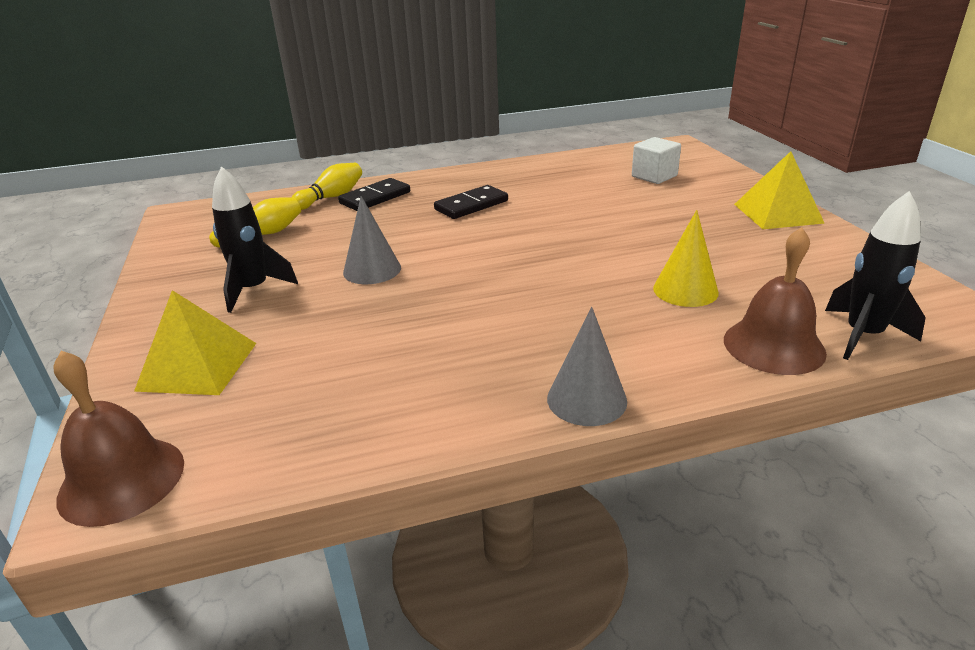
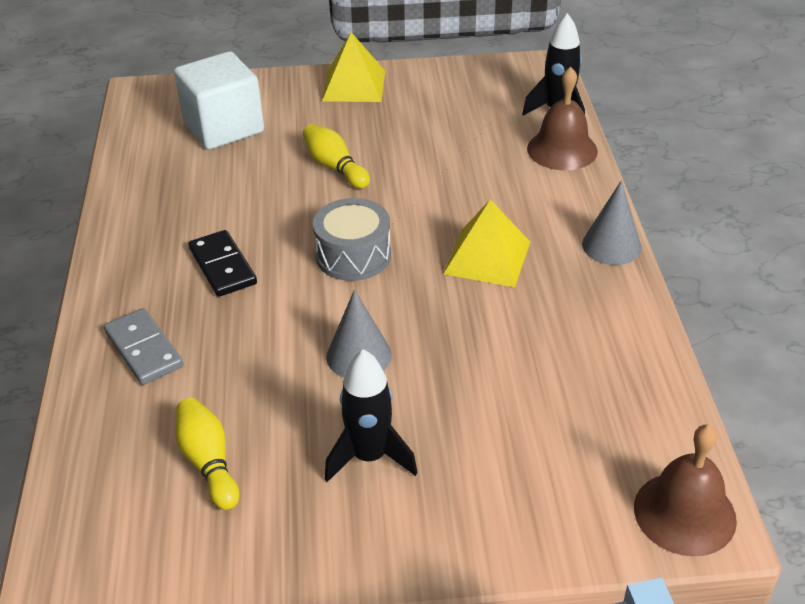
camera: 80 degrees left, 10 degrees up
yellow pyramid [134,290,256,395] -> yellow pyramid moved to [444,199,530,287]
yellow bowling pin [292,163,362,210] -> yellow bowling pin moved to [303,124,370,189]
black domino [338,178,410,211] -> grey domino [104,308,184,385]
white cube [632,137,681,184] -> white cube [174,51,264,150], size x1.68
yellow cone [653,210,719,307] -> none
none -> grey drum [313,198,391,281]

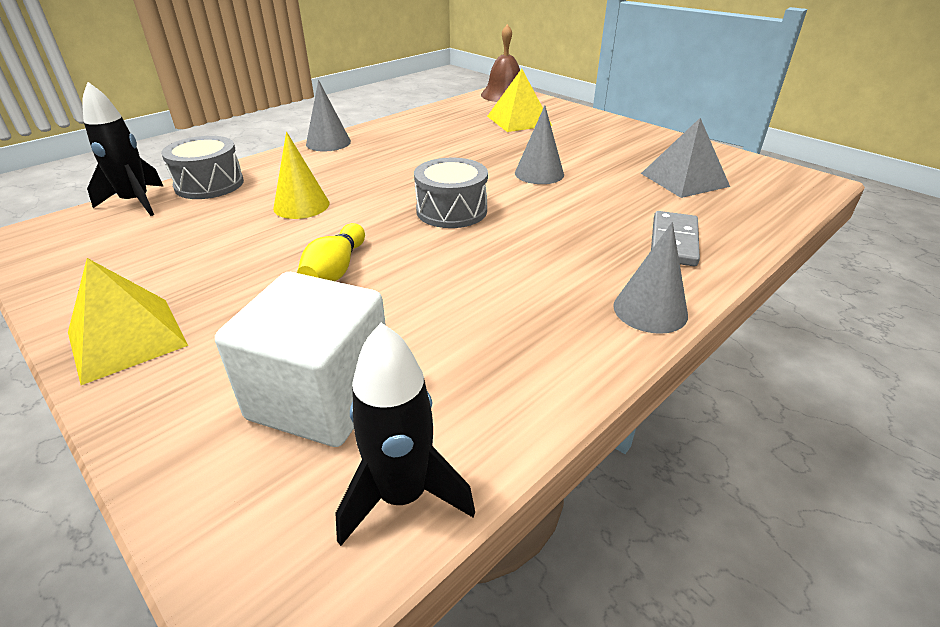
camera: 130 degrees left, 5 degrees down
yellow bowling pin [175,398,239,510] -> grey pyramid [641,118,730,198]
black domino [188,230,257,297] -> none
black rocket [325,349,418,482] -> black rocket moved to [335,323,475,546]
yellow pyramid [444,199,530,287] -> yellow pyramid moved to [487,69,552,132]
brown bell [527,67,598,170] -> grey drum [161,136,244,199]
none -> yellow cone [273,132,329,219]
none -> grey cone [613,222,688,334]

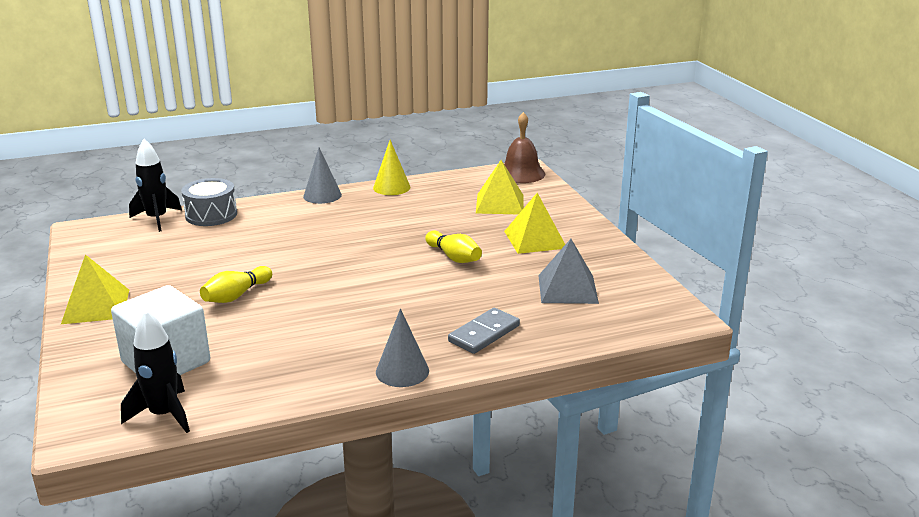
camera: 25 degrees right, 10 degrees down
yellow cone [273,132,329,219] -> yellow cone moved to [373,140,410,195]
grey drum [414,158,488,228] -> none
grey cone [515,106,564,184] -> yellow bowling pin [425,231,482,263]
none -> yellow pyramid [504,193,565,254]

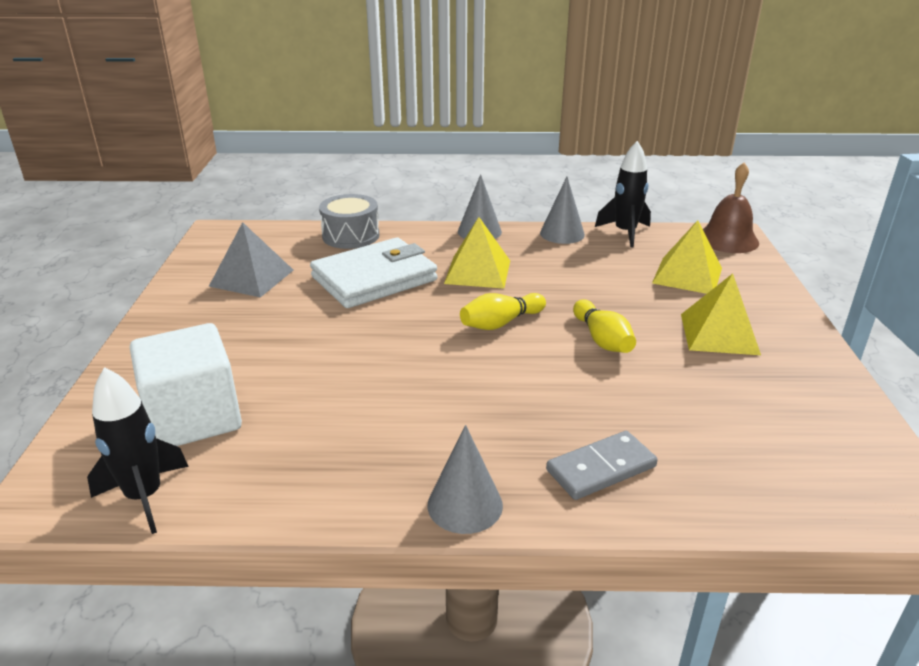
camera: 20 degrees right, 5 degrees up
yellow pyramid [61,254,129,324] -> yellow pyramid moved to [444,217,510,289]
black rocket [129,139,182,232] -> black rocket moved to [595,141,651,248]
yellow bowling pin [200,266,272,303] -> yellow bowling pin moved to [460,293,546,330]
yellow cone [373,140,410,195] -> grey cone [540,177,585,244]
grey pyramid [538,239,599,304] -> grey pyramid moved to [209,222,293,298]
none -> white wallet [310,238,438,308]

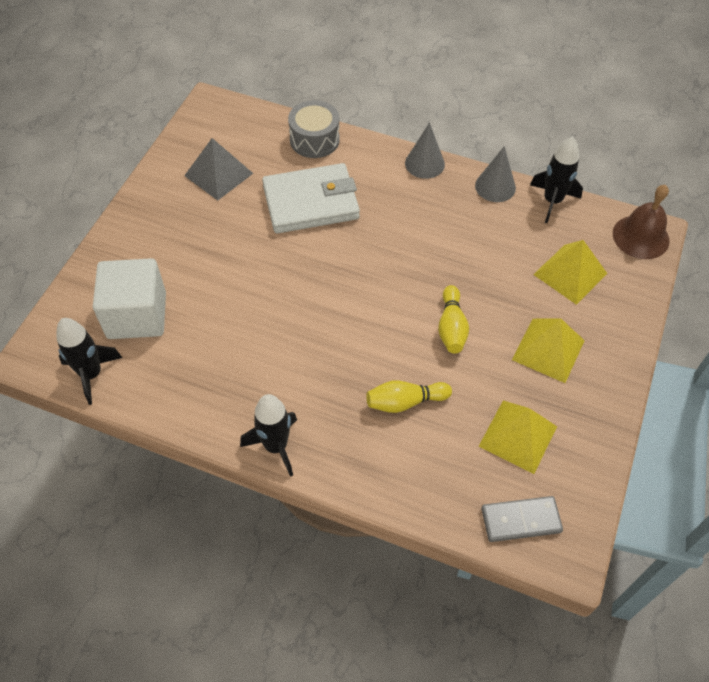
camera: 20 degrees right, 25 degrees up
grey cone [428,425,503,534] -> black rocket [240,394,297,477]
yellow pyramid [444,217,510,289] -> yellow pyramid moved to [478,401,557,474]
yellow bowling pin [460,293,546,330] -> yellow bowling pin moved to [366,380,452,413]
grey domino [546,431,658,500] -> grey domino moved to [482,496,563,542]

